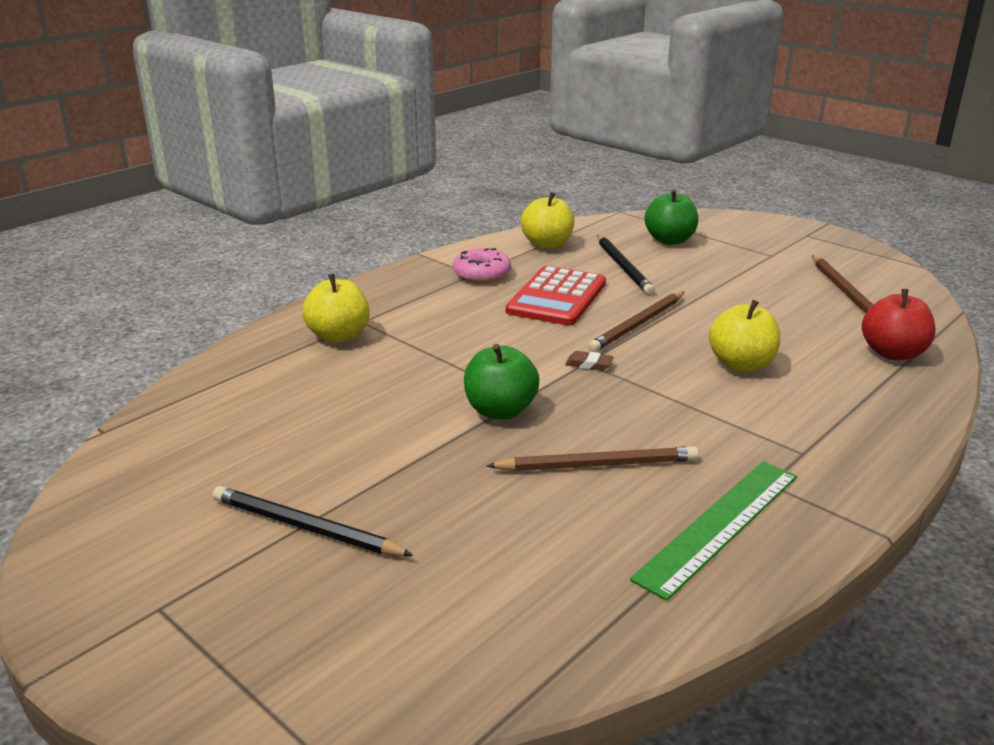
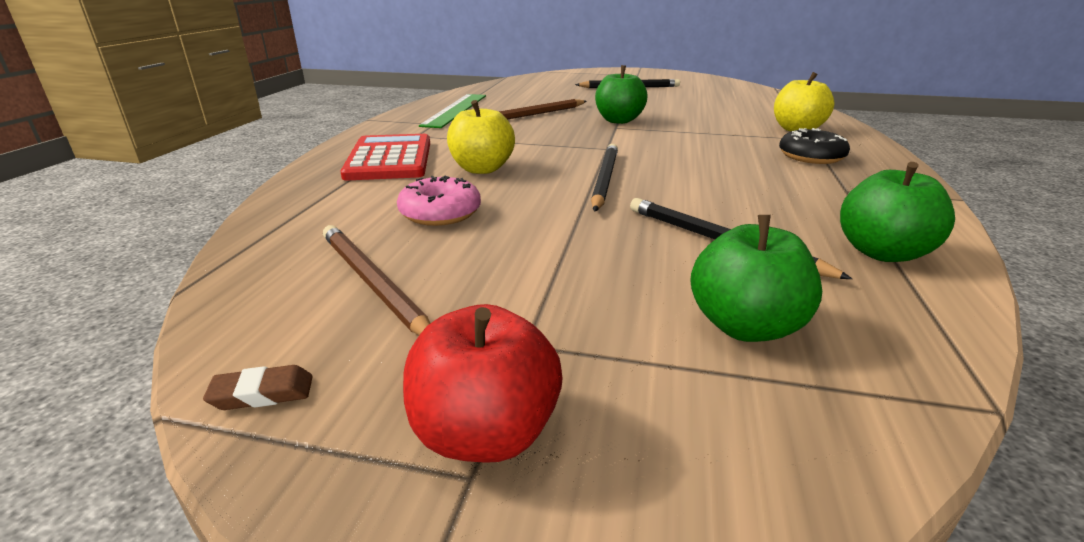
camera: 150 degrees right, 0 degrees up
pink donut [453,248,511,283] -> pink donut moved to [397,175,481,226]
red calculator [506,266,606,326] -> red calculator moved to [340,134,430,180]
yellow apple [521,192,574,249] -> green apple [840,162,955,262]
brown eraser [565,351,614,371] -> brown eraser moved to [203,365,313,410]
brown pencil [588,292,684,352] -> black pencil [591,144,618,211]
red apple [862,289,936,360] -> red apple moved to [403,304,563,463]
none -> black donut [779,128,850,164]

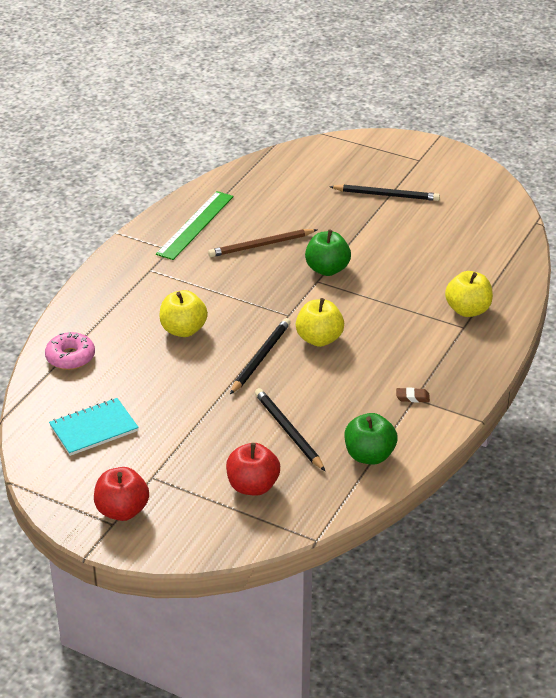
camera: 15 degrees right, 10 degrees up
brown eraser [203,365,313,410] -> brown eraser moved to [396,388,430,402]
brown pencil [323,225,430,335] -> turquoise notebook [49,398,139,456]
red calculator [340,134,430,180] -> none
pink donut [397,175,481,226] -> pink donut moved to [45,332,95,370]
green apple [690,215,822,342] -> red apple [226,443,280,496]
black donut [779,128,850,164] -> none
none -> yellow apple [296,298,344,347]

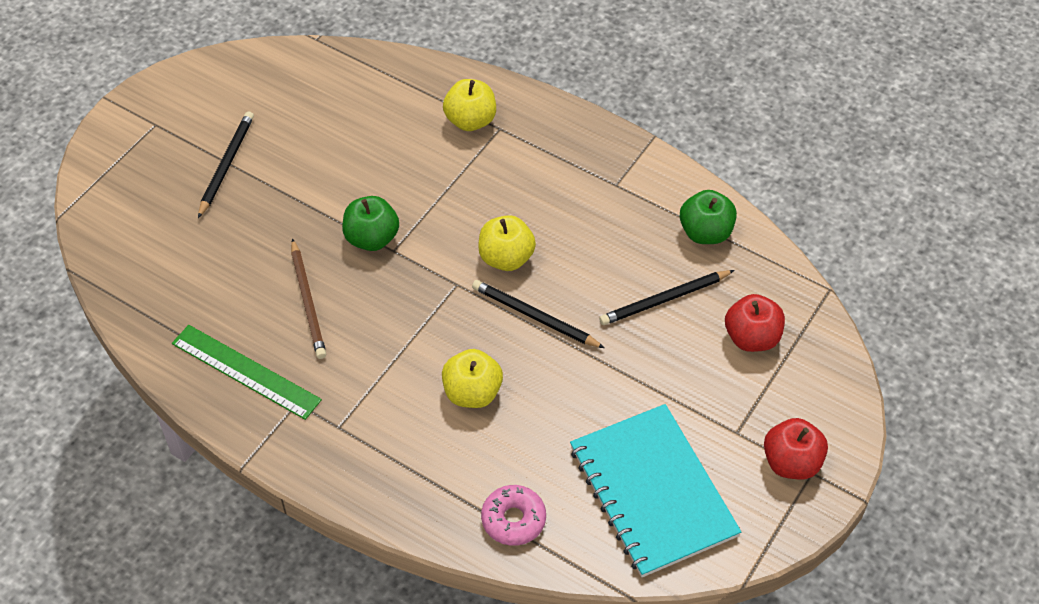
camera: 85 degrees left, 15 degrees up
turquoise notebook [49,398,139,456] -> turquoise notebook [570,404,741,577], size x1.75
brown eraser [396,388,430,402] -> none

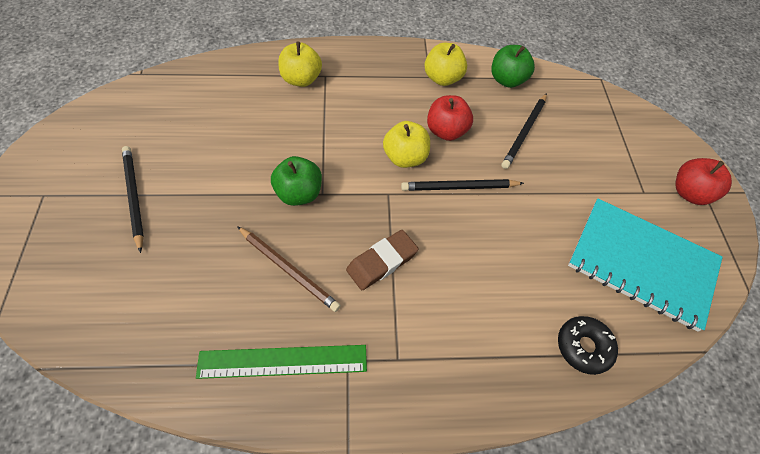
camera: 40 degrees left, 5 degrees up
yellow apple [442,349,503,408] -> yellow apple moved to [424,43,467,86]
pink donut [481,485,546,546] -> black donut [558,316,618,375]
red apple [725,294,785,352] -> red apple moved to [427,95,473,141]
none -> brown eraser [346,230,419,290]

